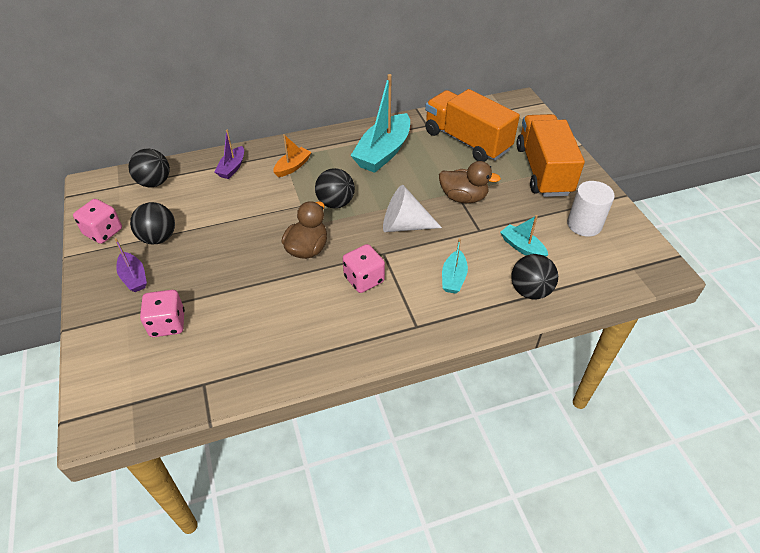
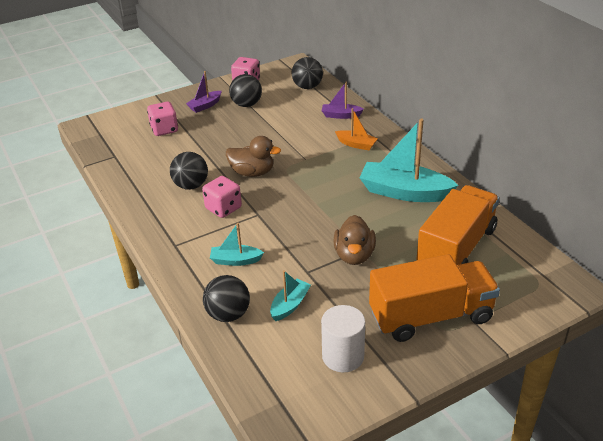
camera: 80 degrees right, 10 degrees down
black ball [315,168,355,208] -> black ball moved to [170,152,208,190]
white cone [383,185,442,232] -> none

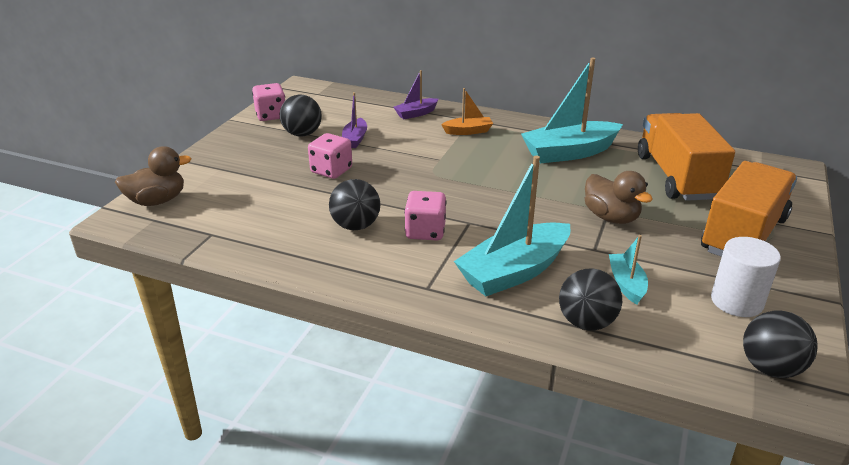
camera: 40 degrees left, 5 degrees down
pink dice [147,102,178,136] -> pink dice moved to [308,133,352,179]
purple boat [186,71,222,113] -> purple boat moved to [342,92,367,148]
turquoise boat [210,223,264,266] -> turquoise boat [454,156,570,296], size x1.97
brown duck [226,136,281,177] -> brown duck moved to [115,146,192,206]
black ball [292,57,323,89] -> black ball moved to [743,311,818,378]

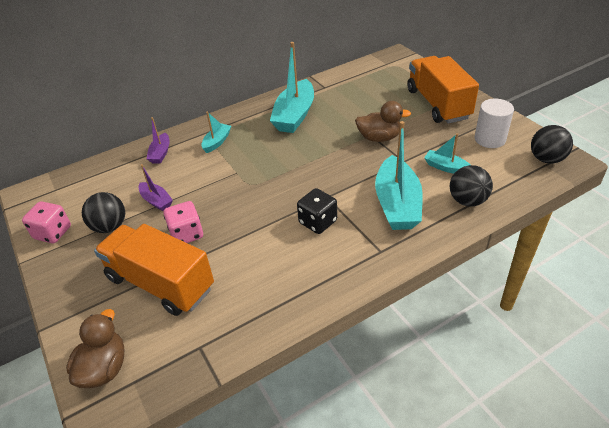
camera: 50 degrees left, 10 degrees up
black ball [329,179,380,230] -> none
pink dice [404,191,446,240] -> black dice [297,188,337,234]
orange boat [441,88,493,135] -> turquoise boat [201,111,231,153]
orange truck [638,113,735,201] -> orange truck moved to [94,224,214,316]

